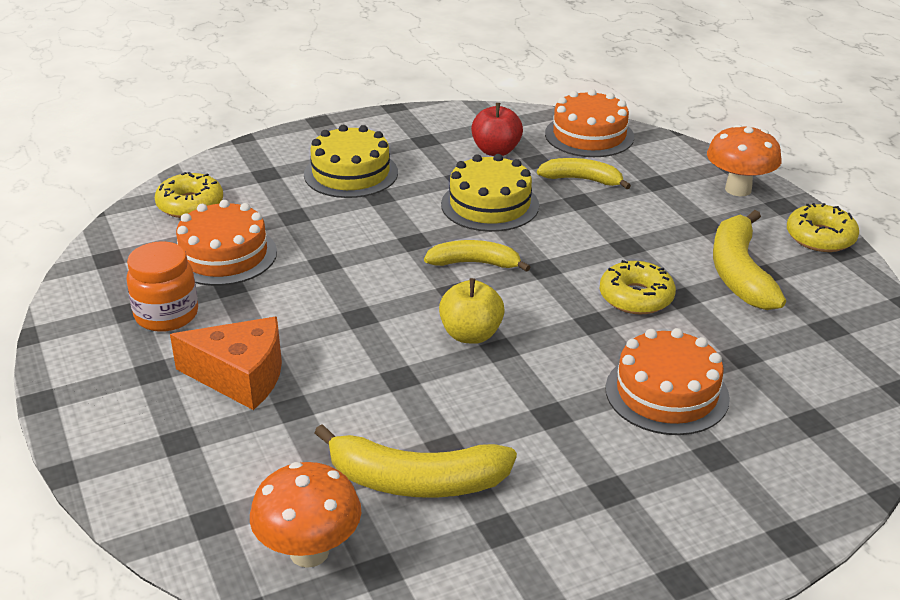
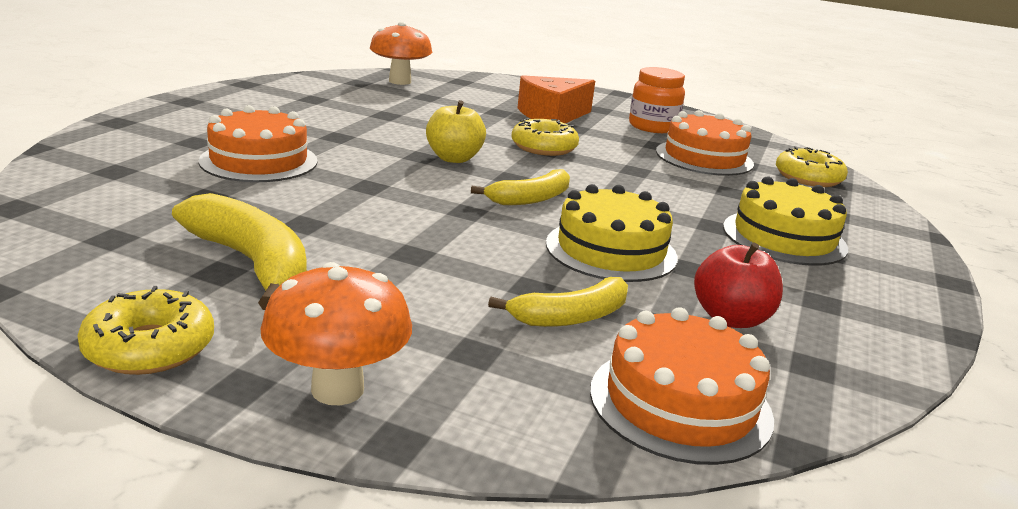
camera: 135 degrees right, 10 degrees down
yellow banana [314,424,517,498] -> none
yellow donut [600,260,676,314] -> yellow donut moved to [511,118,579,156]

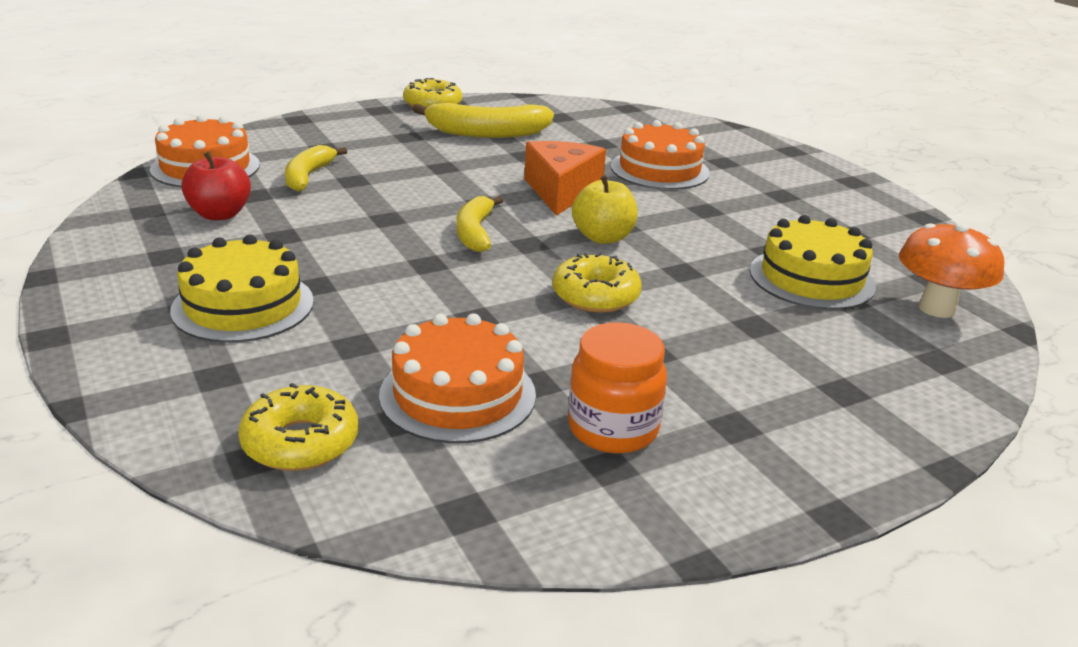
camera: 130 degrees right, 5 degrees up
orange mushroom [260,262,412,405] -> none
orange cheese [518,75,595,124] -> orange cheese moved to [524,141,606,216]
yellow cake [546,184,678,282] -> yellow cake moved to [750,215,876,310]

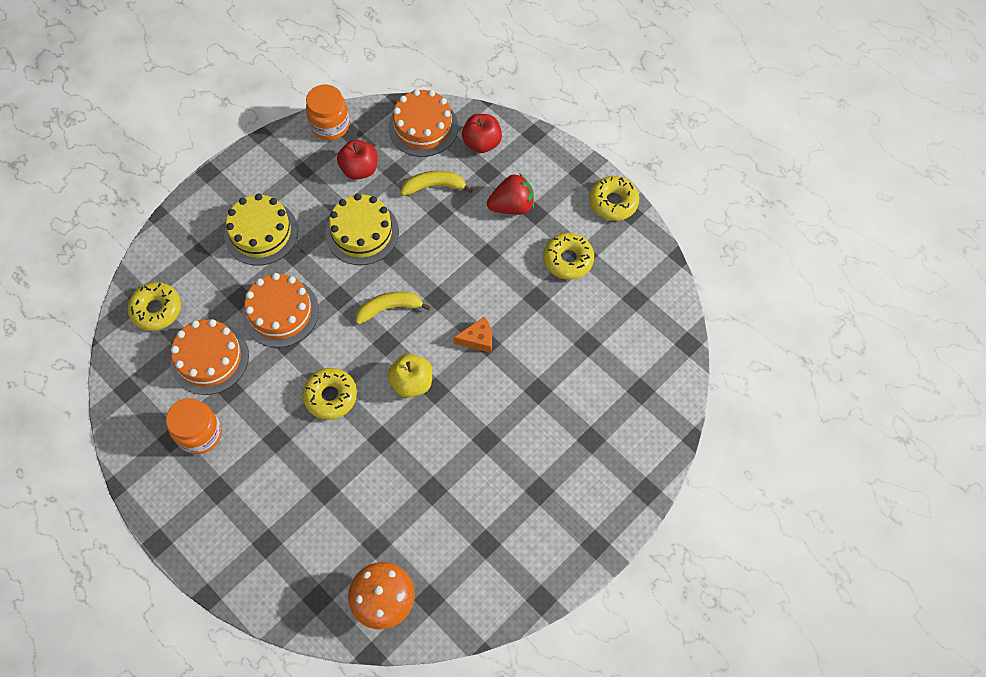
camera: 75 degrees right, 35 degrees up
yellow banana [413,103,554,138] -> yellow donut [543,233,594,280]
orange cheese [524,141,606,216] -> orange cheese [453,316,492,353], size x0.57
orange cake [611,120,710,190] -> orange cake moved to [242,273,319,348]
yellow cake [750,215,876,310] -> yellow cake moved to [325,193,399,265]
none -> orange jar [306,84,350,140]
none -> red apple [462,114,502,153]
none -> red strawberry [487,173,534,215]

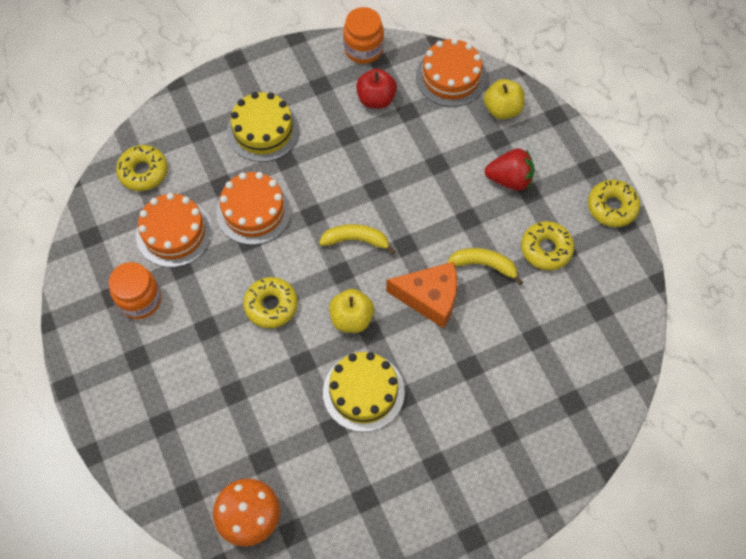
camera: 20 degrees right, 0 degrees up
yellow cake [325,193,399,265] -> yellow cake moved to [323,352,405,432]
yellow banana [401,171,473,196] -> yellow banana moved to [447,248,523,285]
orange cheese [453,316,492,353] -> orange cheese [386,262,457,329], size x1.77
red apple [462,114,502,153] -> yellow apple [484,79,525,119]

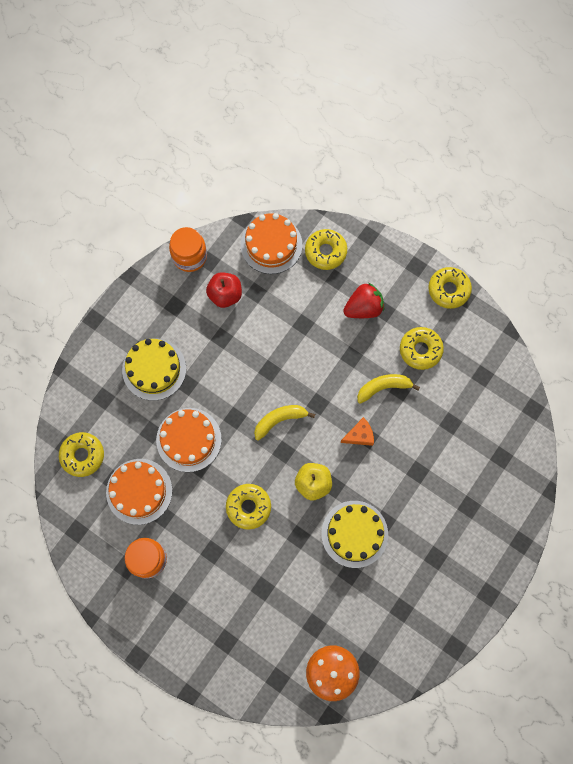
camera: 30 degrees left, 10 degrees up
orange cheese [386,262,457,329] -> orange cheese [340,417,374,446], size x0.57
yellow apple [484,79,525,119] -> yellow donut [305,229,347,270]

